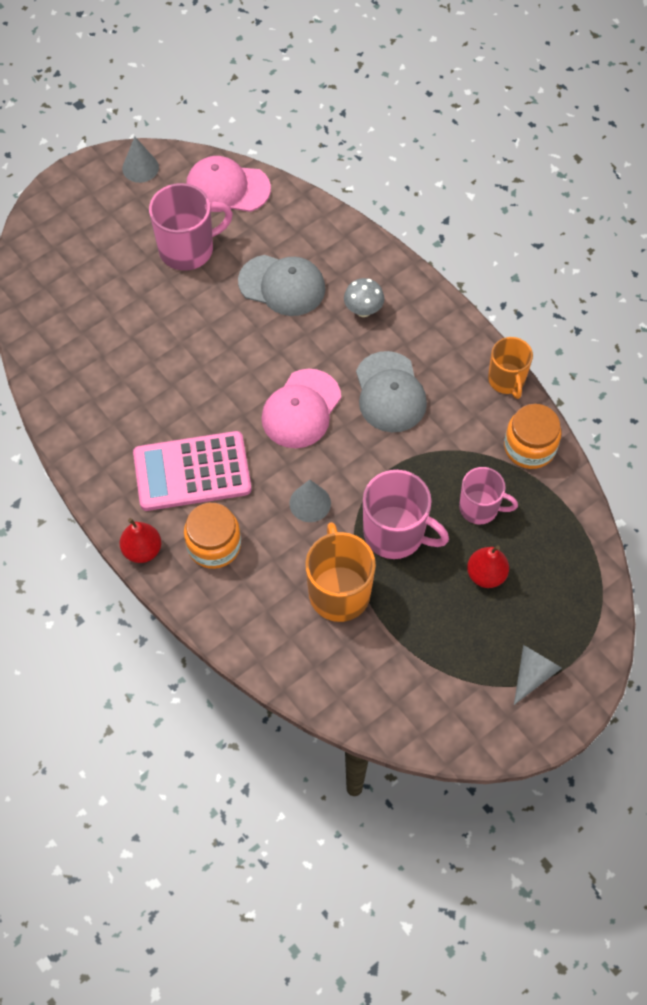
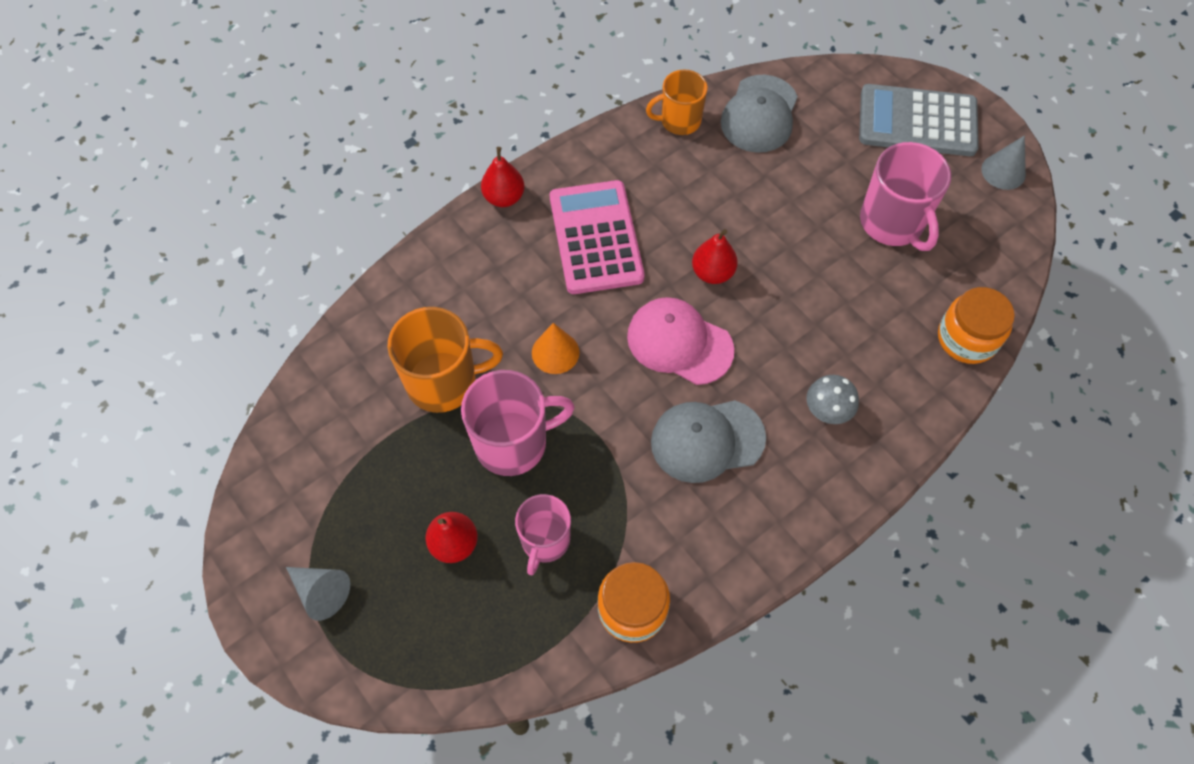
camera: 90 degrees right, 0 degrees up
orange jar [184,503,241,569] -> orange jar moved to [938,287,1015,364]
pink cap [186,156,271,212] -> none
grey cap [238,255,325,316] -> grey cap moved to [721,75,798,153]
grey cone [289,479,331,522] -> orange cone [532,323,580,374]
pink mug [363,470,449,559] -> pink mug turned 135 degrees counterclockwise [461,370,575,476]
orange mug [488,337,533,399] -> orange mug moved to [646,70,707,135]
none -> red pear [692,229,738,284]
none -> grey calculator [859,84,979,156]

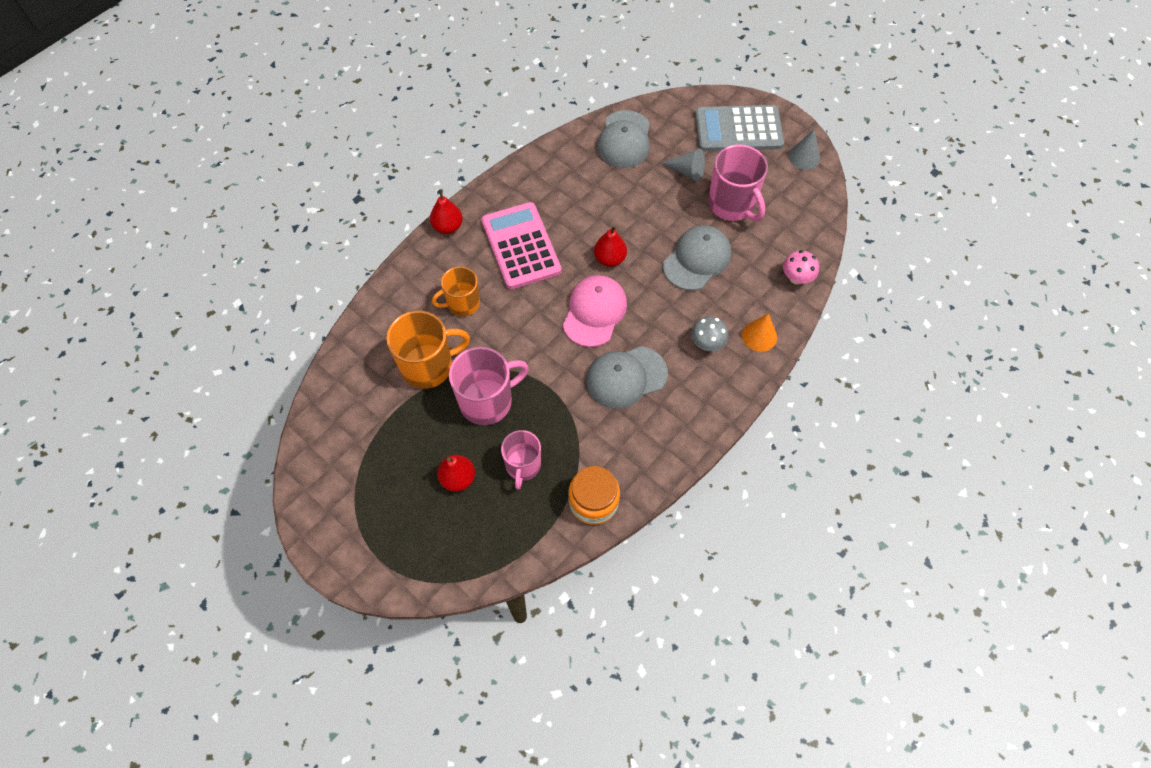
camera: 10 degrees left, 0 degrees up
grey cone [286,567,350,621] -> grey cone moved to [661,149,705,182]
orange cone [532,323,580,374] -> orange cone moved to [742,313,777,352]
pink cap [627,297,734,385] -> pink cap turned 90 degrees clockwise [563,275,627,347]
orange mug [646,70,707,135] -> orange mug moved to [432,266,480,316]
orange jar [938,287,1015,364] -> pink mushroom [783,250,819,285]
none -> grey cap [663,225,732,290]

